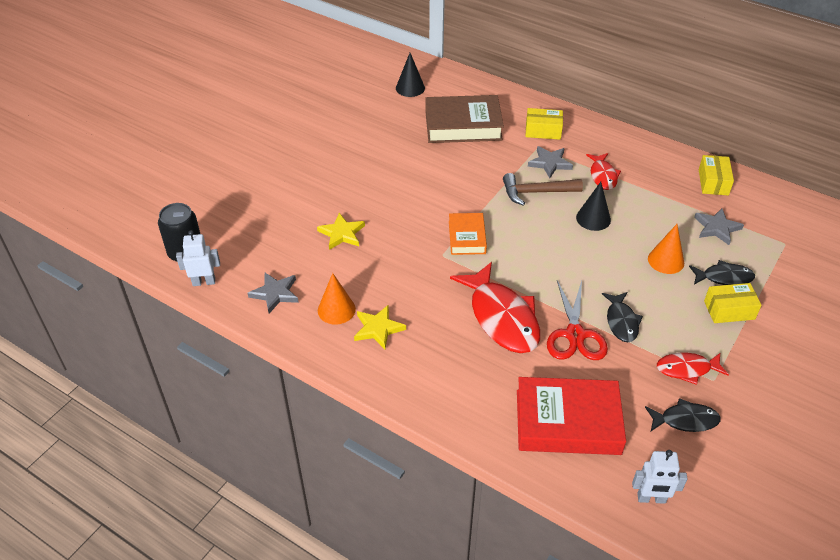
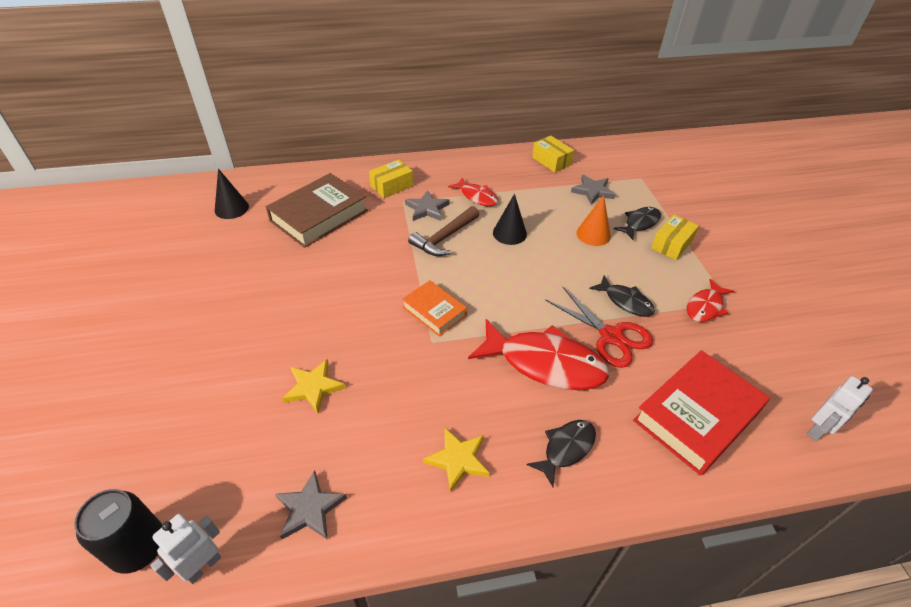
camera: 45 degrees left, 0 degrees up
orange cone [318,273,356,325] -> none
black fish [645,398,721,432] -> black fish moved to [527,420,596,487]

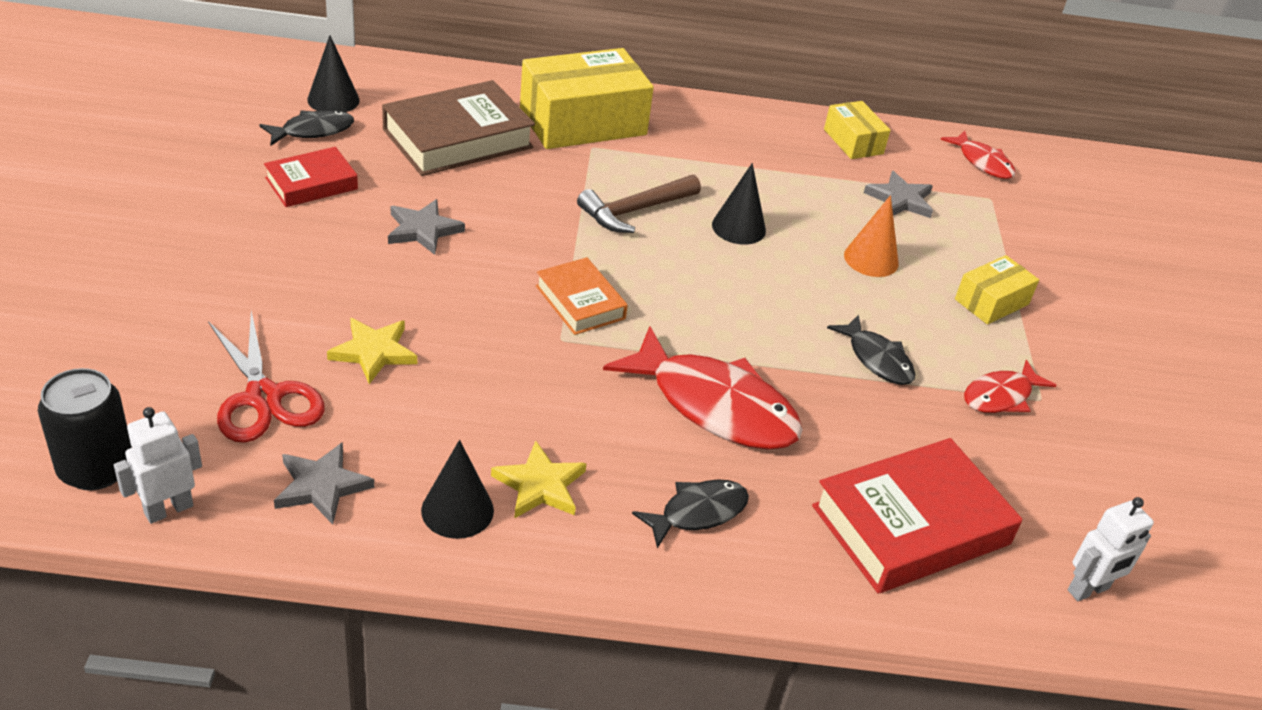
camera: 10 degrees right, 5 degrees down
yellow box [369,159,413,198] -> yellow box [520,48,654,149], size x1.92
grey star [405,190,450,221] -> grey star moved to [388,199,465,255]
red fish [448,177,498,206] -> red fish moved to [940,131,1015,179]
red scissors [545,287,653,368] -> red scissors moved to [208,311,325,443]
black fish [614,207,661,240] -> black fish moved to [259,110,354,146]
none -> red book [264,147,358,207]
none -> black cone [421,440,494,539]

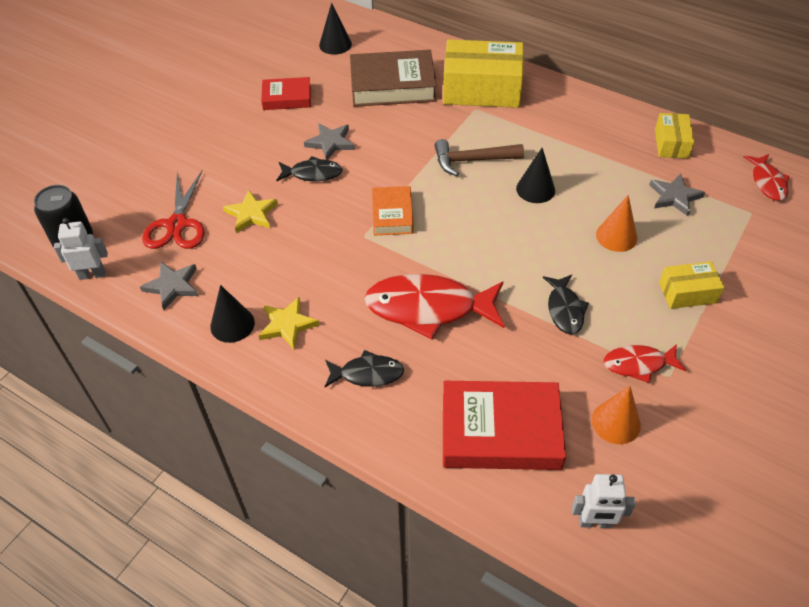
camera: 35 degrees right, 10 degrees up
black fish [259,110,354,146] -> black fish moved to [276,156,343,181]
red fish [603,326,803,450] -> red fish turned 120 degrees clockwise [364,274,504,340]
none -> orange cone [592,386,641,444]

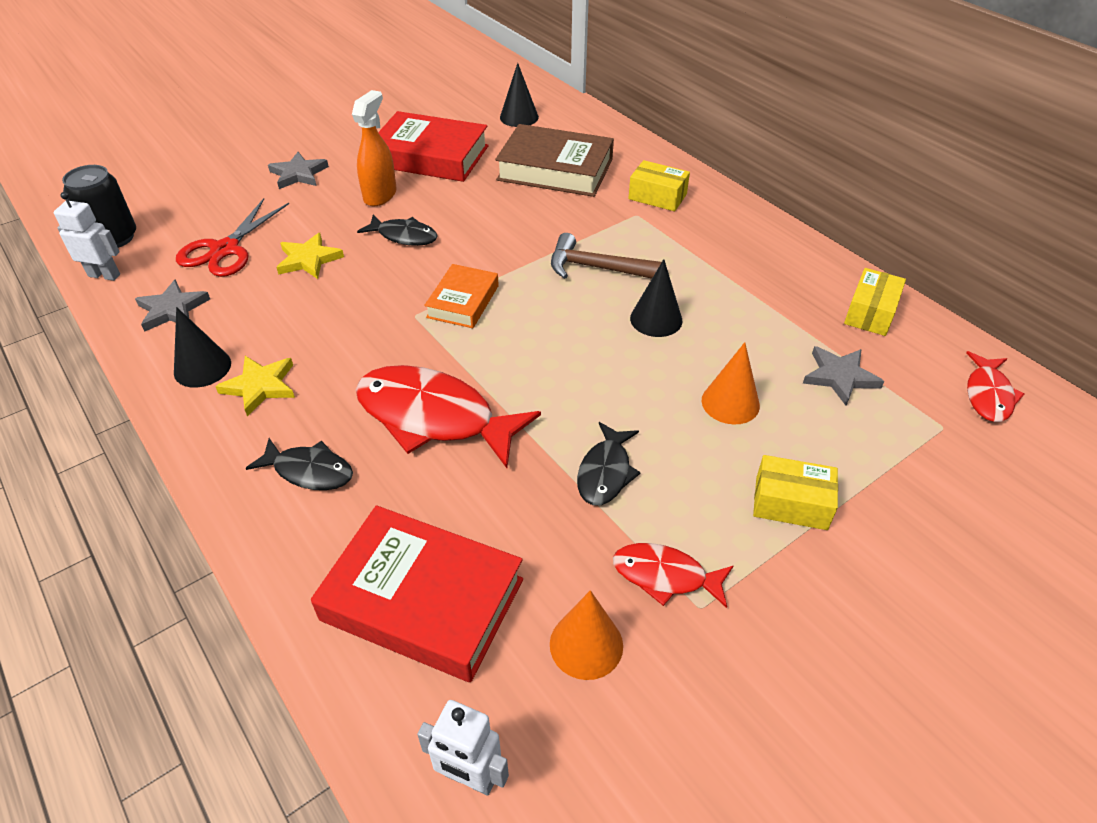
camera: 20 degrees right, 5 degrees down
red book [261,77,311,110] -> red book [378,111,489,182], size x1.74
grey star [304,123,355,160] -> grey star moved to [268,152,329,189]
yellow box [443,39,524,108] -> yellow box [628,160,690,211], size x0.52
none -> orange spray bottle [352,90,397,206]

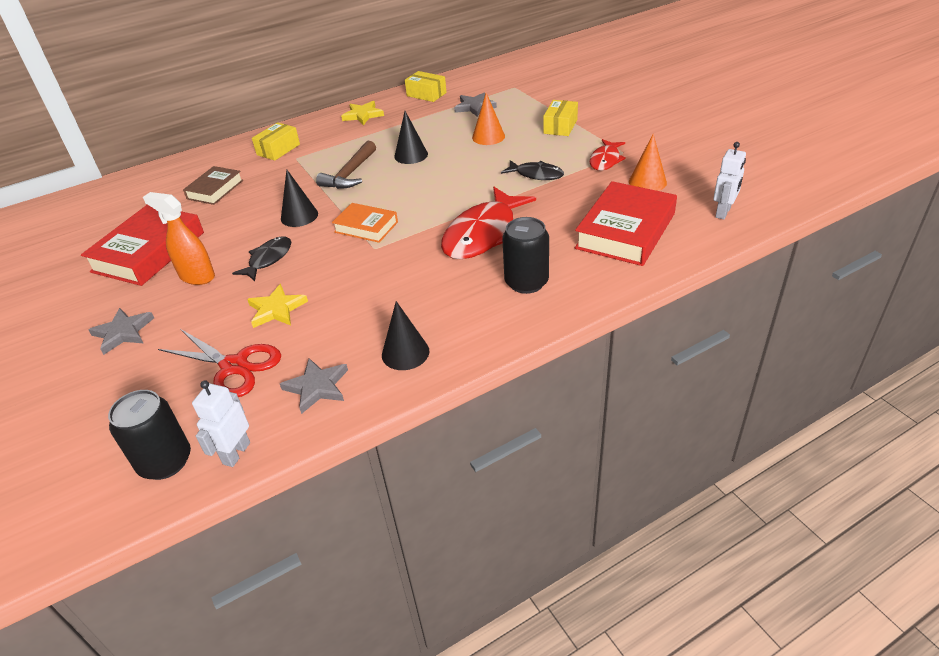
camera: 80 degrees left, 5 degrees down
yellow star [215,356,295,416] -> yellow star moved to [341,101,384,125]
black fish [246,438,353,490] -> black can [502,217,549,294]
brown book [495,124,614,197] -> brown book [183,166,243,205], size x0.57
black cone [500,63,539,127] -> black cone moved to [281,169,318,227]
red fish [966,351,1024,422] -> none

